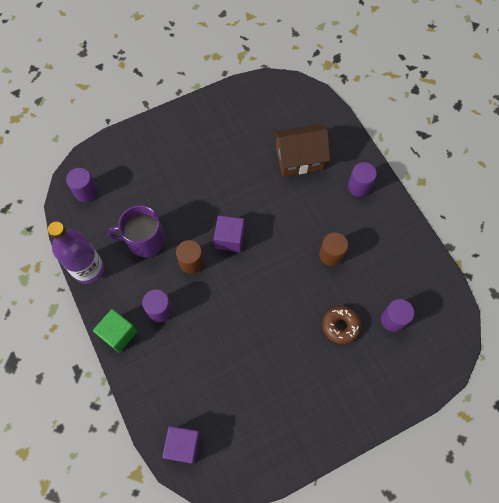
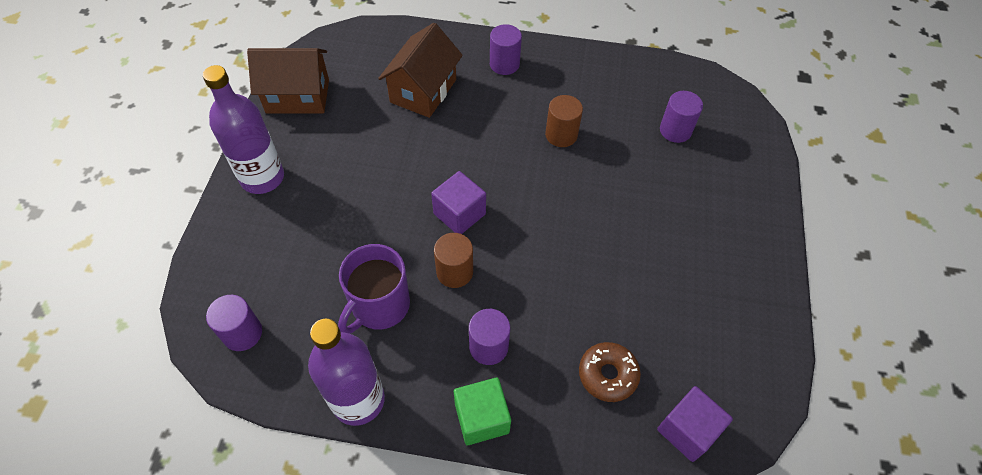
camera: 55 degrees left, 10 degrees down
brown donut [322,306,361,344] -> brown donut moved to [579,342,641,402]
none -> purple bottle [203,65,284,194]
none -> brown house [247,48,329,114]

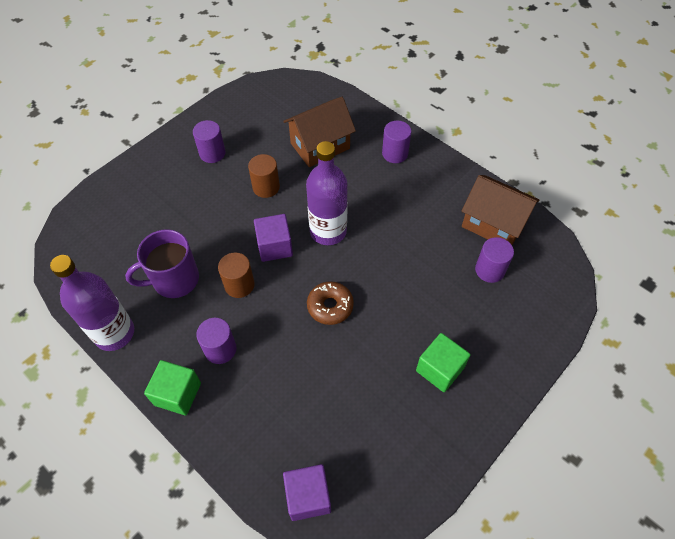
camera: 35 degrees right, 0 degrees up
purple bottle [203,65,284,194] -> purple bottle moved to [306,141,348,245]
purple cylinder [206,295,262,351] -> purple cylinder moved to [193,120,226,163]
brown house [247,48,329,114] -> brown house moved to [461,175,539,245]
brown cylinder [545,95,583,147] -> brown cylinder moved to [248,154,280,198]
brown donut [579,342,641,402] -> brown donut moved to [307,281,354,325]
none -> green cube [416,333,470,392]

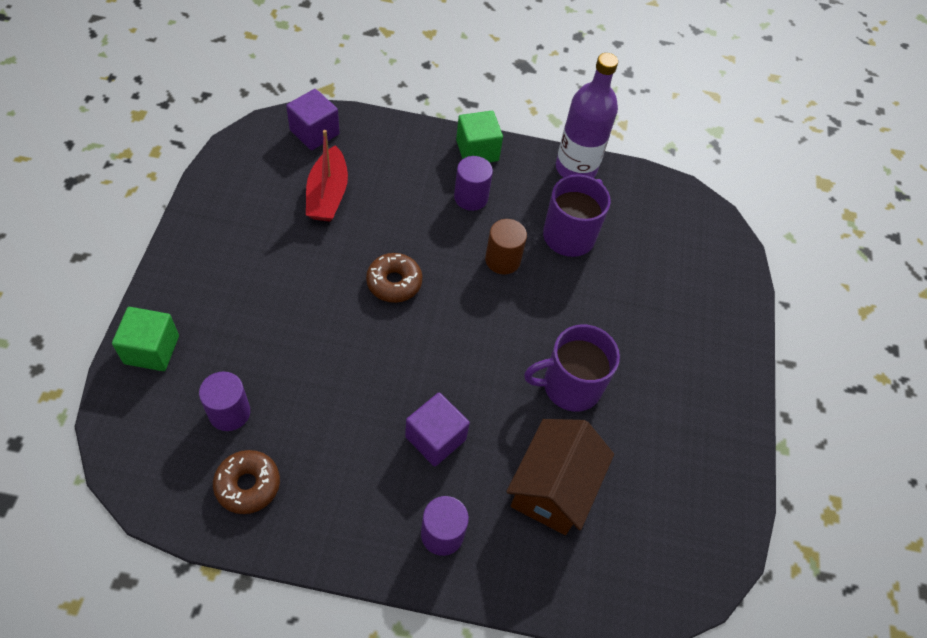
camera: 140 degrees right, 0 degrees up
purple cylinder [193,120,226,163] -> none
brown cylinder [248,154,280,198] -> purple mug [524,325,620,412]
purple cube [254,214,293,262] -> purple cube moved to [405,392,470,467]
purple bottle [306,141,348,245] -> none
green cube [416,333,470,392] -> green cube moved to [112,307,179,371]
brown house [461,175,539,245] -> brown donut [213,450,280,514]
none -> red boat [306,130,348,222]

